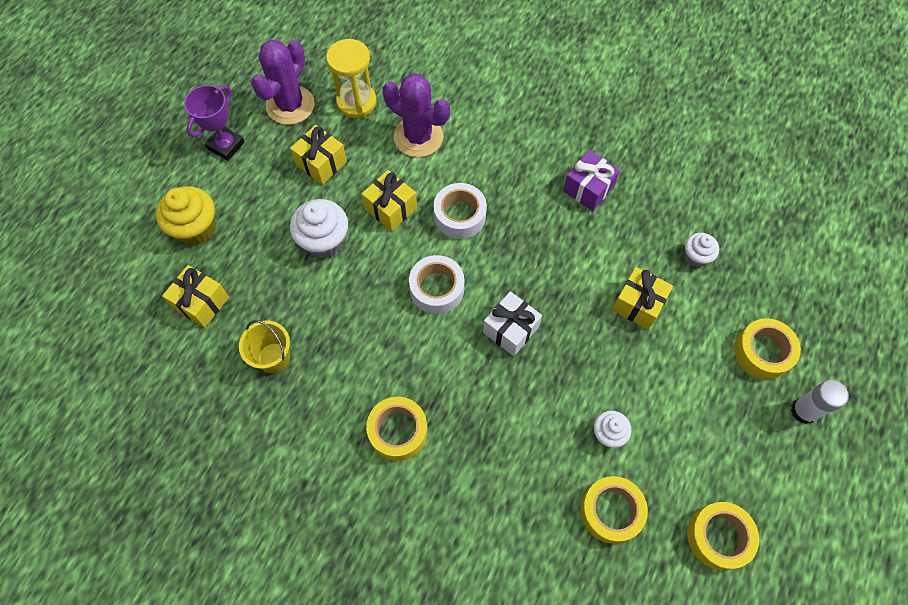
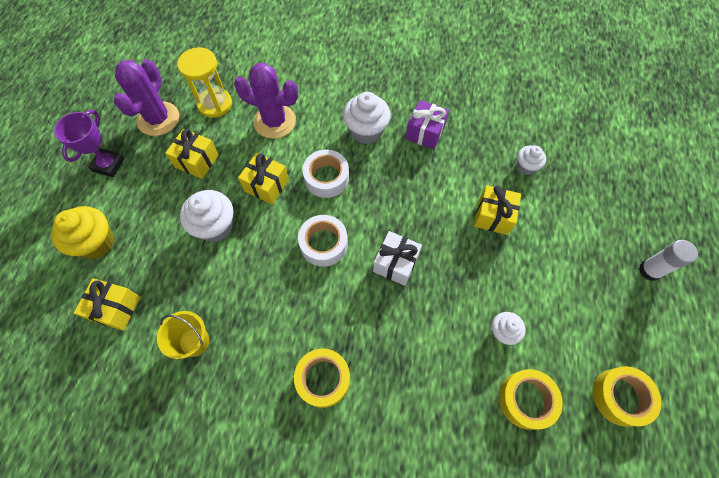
camera: 15 degrees left, 0 degrees up
yellow tape [734,318,801,380] -> none
none -> white cupcake [343,92,391,144]

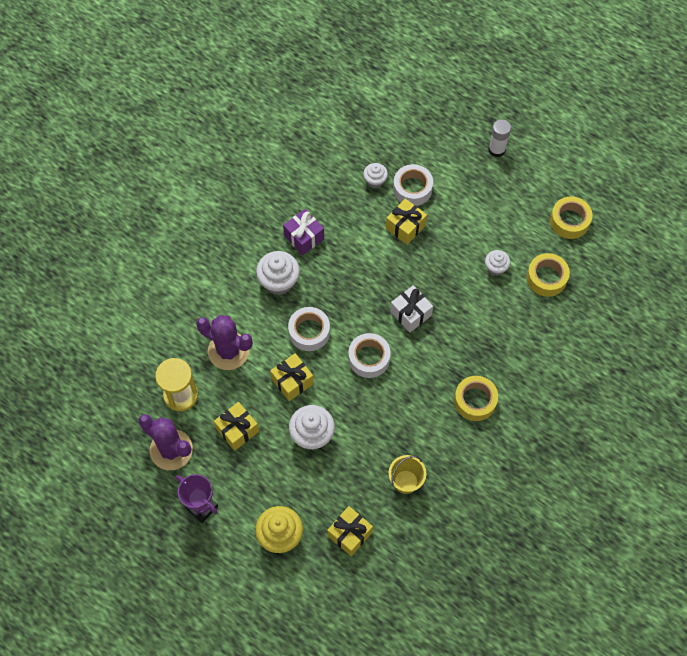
camera: 65 degrees left, 0 degrees up
purple cactus [234,63,298,139] -> purple cactus turned 75 degrees clockwise [196,315,253,370]
none -> white tape [393,164,433,206]

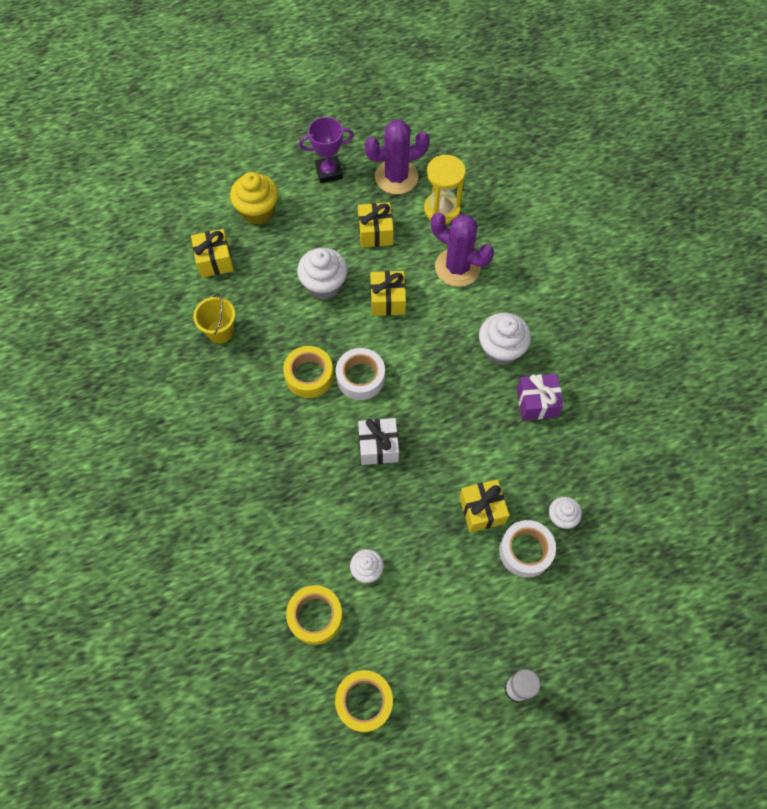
camera: 125 degrees right, 0 degrees up
purple cactus [196,315,253,370] -> purple cactus turned 60 degrees clockwise [431,212,494,287]
white tape [288,307,330,351] -> none
yellow tape [454,376,498,421] -> yellow tape moved to [283,346,334,398]

